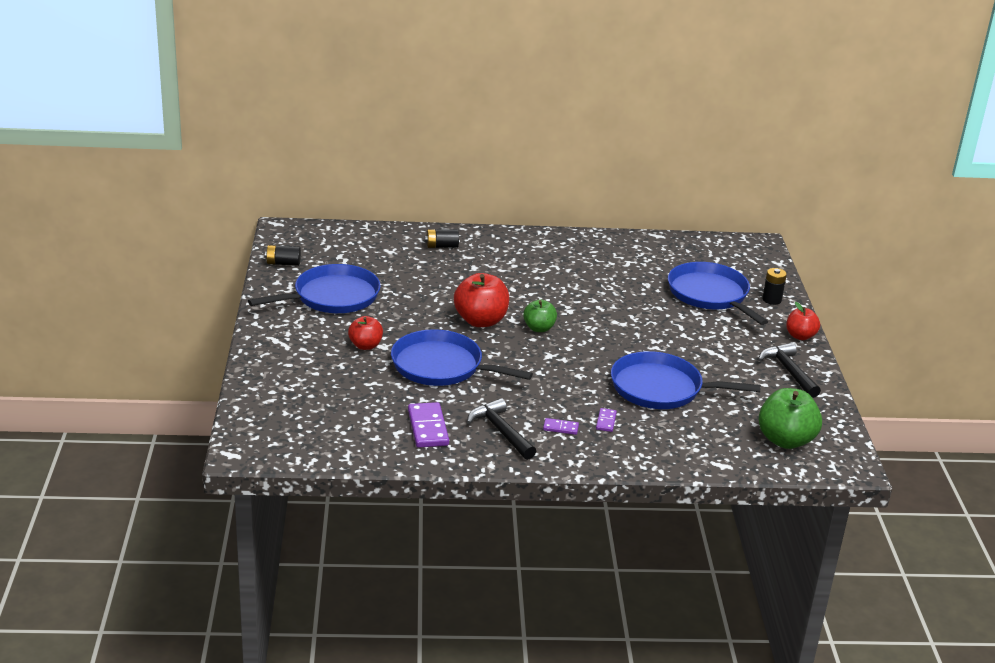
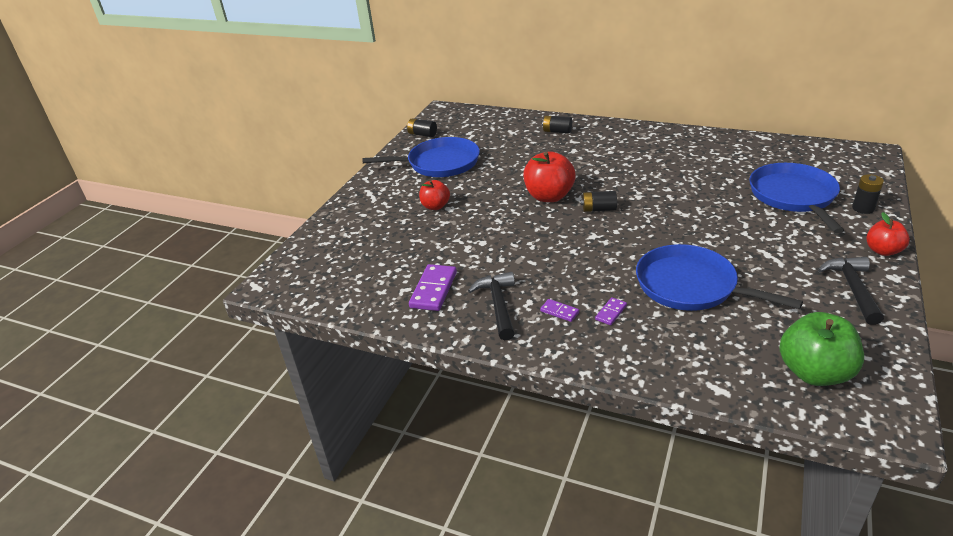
camera: 30 degrees right, 5 degrees up
blue pan [391,329,533,386] -> none
green apple [523,300,557,332] -> black battery [581,191,617,212]

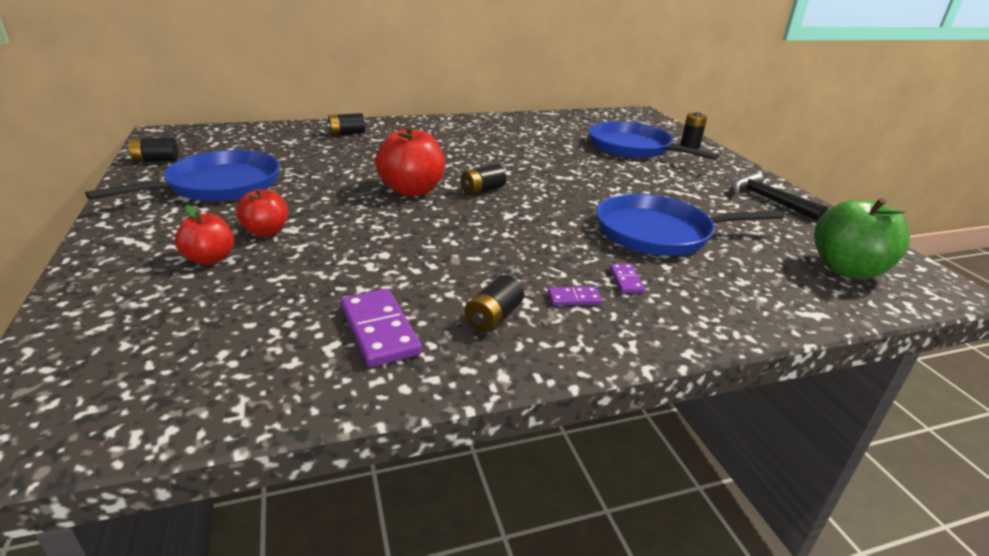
camera: 45 degrees left, 5 degrees down
black hammer [468,272,515,340] -> black battery [465,275,524,333]
red apple [866,212,910,256] -> red apple moved to [175,205,234,265]

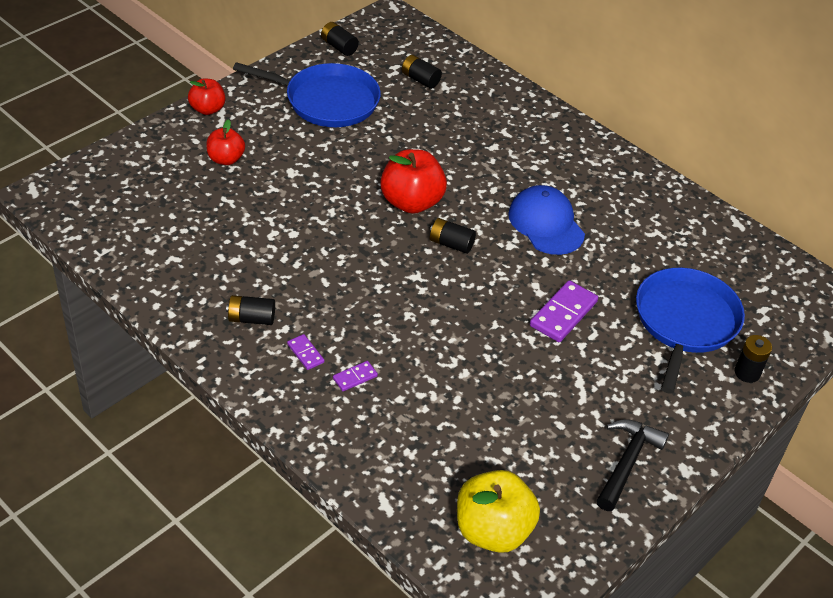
camera: 60 degrees right, 15 degrees up
red apple [236,188,288,237] -> red apple moved to [188,79,225,115]
black battery [327,113,365,136] -> black battery moved to [402,55,442,89]
purple domino [341,289,422,367] -> purple domino moved to [530,280,598,342]
blue pan [596,194,784,256] -> none
green apple [814,198,910,280] -> yellow apple [457,470,540,553]
none -> blue cap [508,185,585,255]

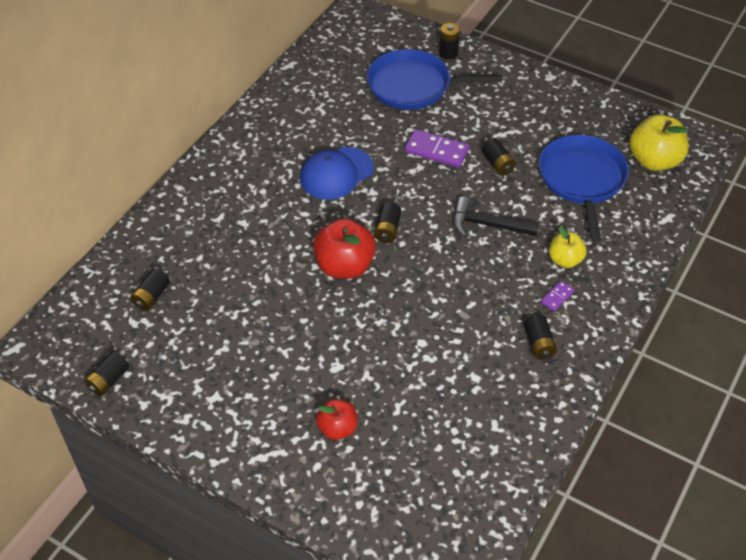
camera: 100 degrees left, 5 degrees up
red apple [188,79,225,115] -> none
blue pan [233,62,381,127] -> blue pan moved to [539,135,629,241]
purple domino [333,361,378,391] -> yellow apple [549,227,587,268]
black hammer [596,419,669,511] -> black hammer moved to [453,197,539,237]
none -> black battery [481,138,516,175]

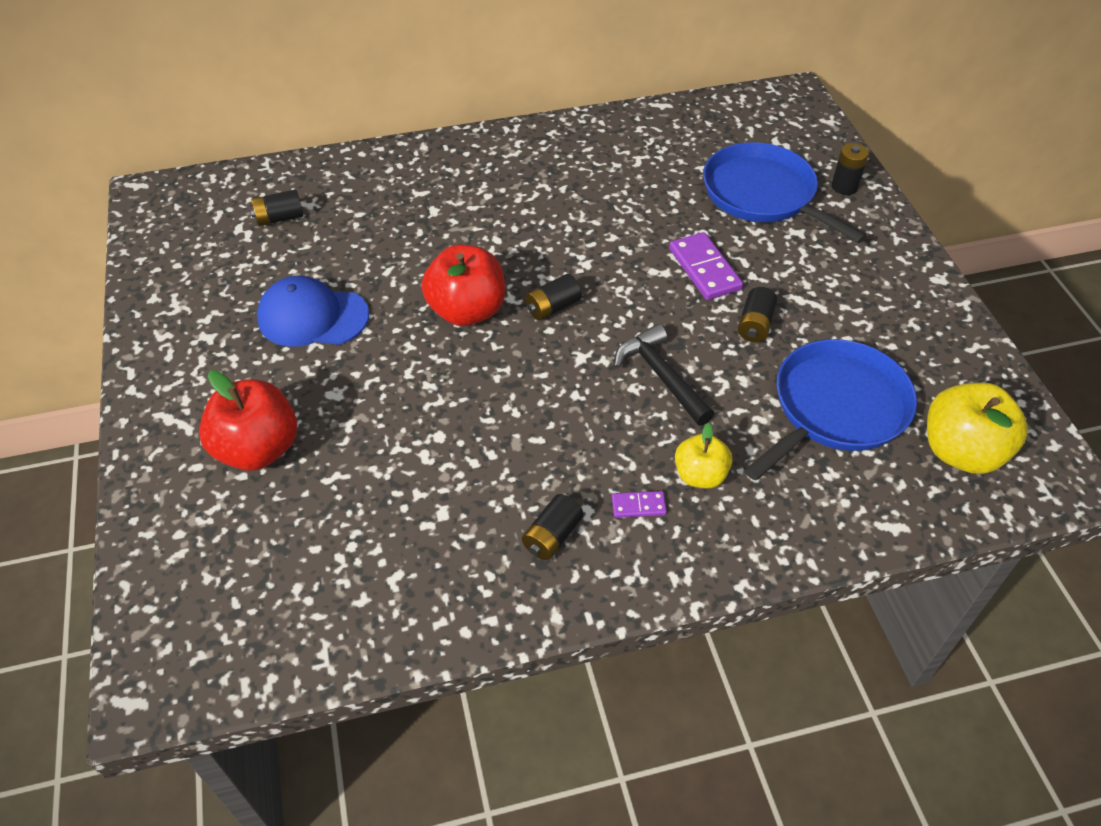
camera: 45 degrees right, 0 degrees up
black battery [84,351,129,396] -> none
blue cap [300,147,373,200] -> blue cap moved to [257,276,369,347]
red apple [316,399,358,440] -> red apple [199,370,297,471], size x1.66

